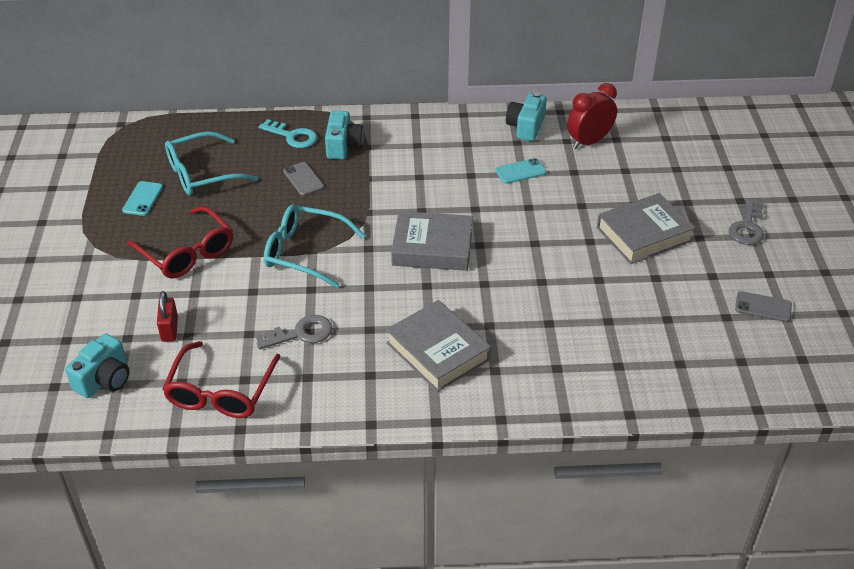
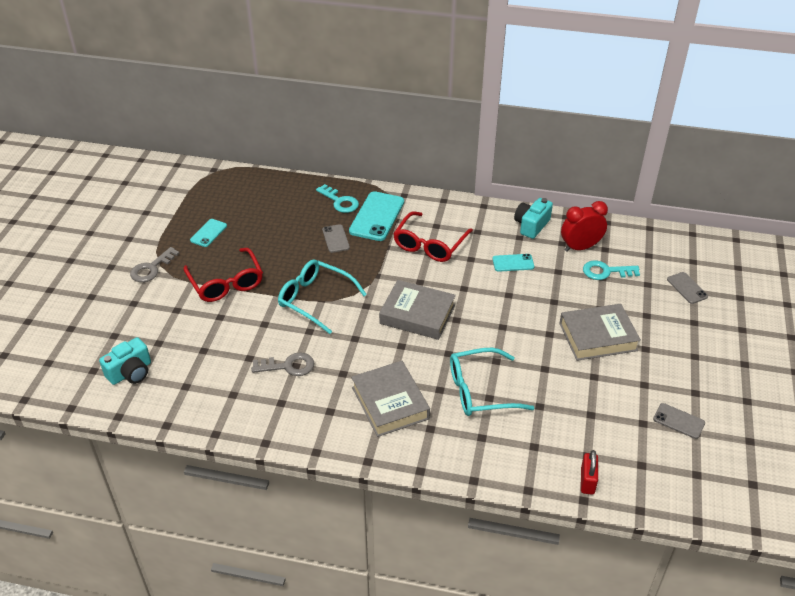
camera: 15 degrees right, 0 degrees up
red padlock [157,291,178,342] -> red padlock moved to [581,450,598,495]
red glasses [162,341,281,418] -> red glasses moved to [393,211,473,262]
turquoise glasses [165,131,258,196] -> turquoise glasses moved to [450,348,535,416]
turquoise camera [325,111,364,159] -> turquoise phone [349,191,404,241]
grey key [729,198,764,245] -> grey key moved to [130,247,180,282]
none -> turquoise key [583,261,640,280]
none -> grey phone [667,272,708,304]

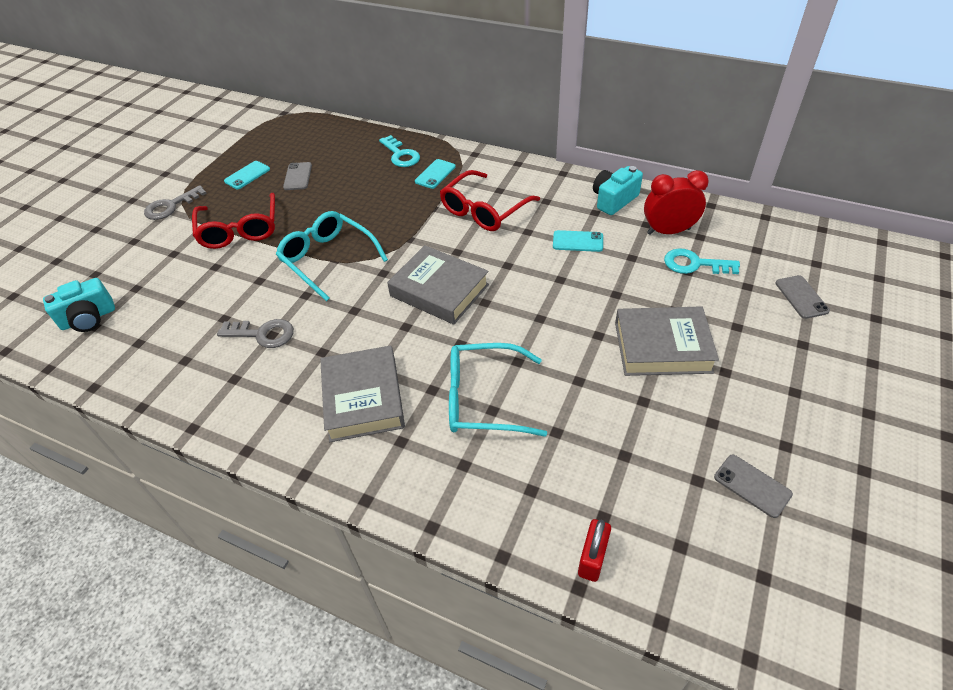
camera: 15 degrees right, 5 degrees up
grey phone [322,224,350,253] -> grey phone moved to [283,162,312,190]
turquoise phone [349,191,404,241] -> turquoise phone [415,159,456,189], size x0.55

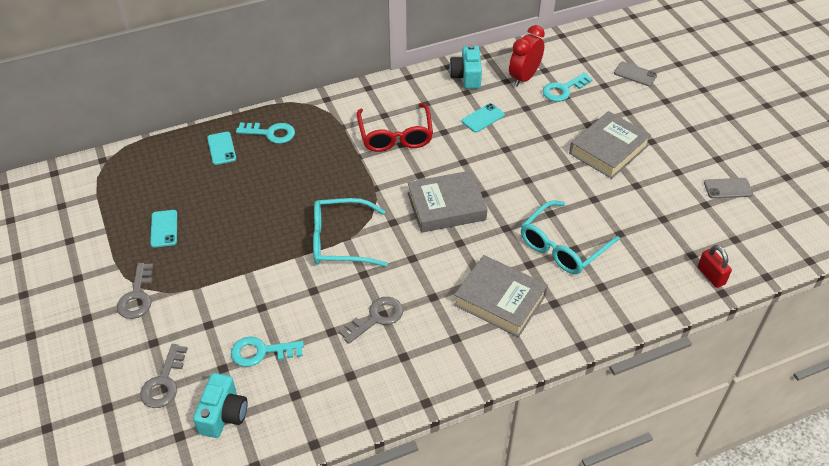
camera: 50 degrees left, 0 degrees up
red glasses [192,193,275,249] -> none
grey phone [283,162,312,190] -> none
turquoise phone [415,159,456,189] -> turquoise phone moved to [207,132,236,165]
none -> grey key [140,344,188,408]
none -> turquoise key [231,337,304,367]

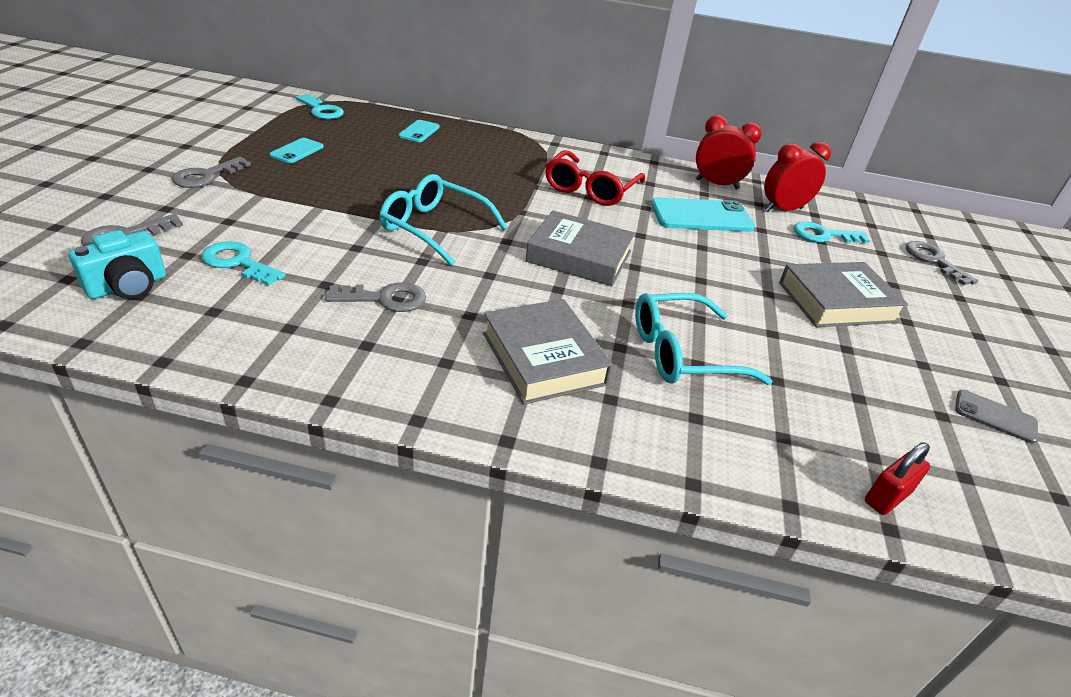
camera: 30 degrees right, 10 degrees down
turquoise key [236,122,295,144] -> turquoise key moved to [295,94,344,119]
turquoise camera [449,44,482,89] -> red clock [696,115,762,190]
turquoise phone [462,103,505,132] -> turquoise phone [651,197,755,232], size x1.83
grey phone [614,62,657,86] -> grey key [906,241,978,285]
red padlock [698,245,732,288] -> red padlock turned 45 degrees clockwise [865,442,930,515]

